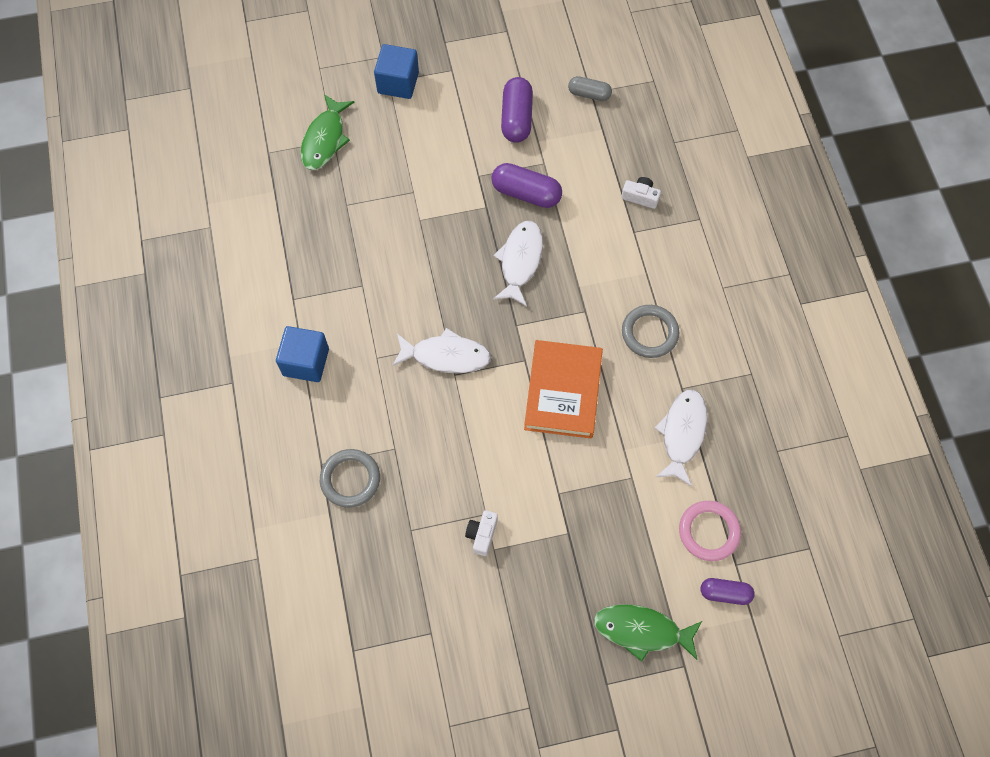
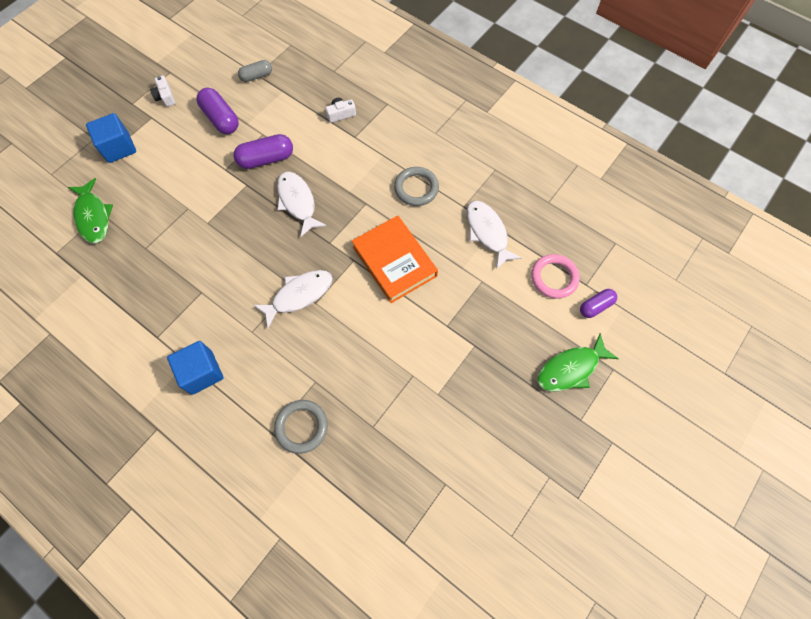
camera: 40 degrees left, 0 degrees up
white camera [465,510,498,556] -> white camera moved to [150,76,175,107]

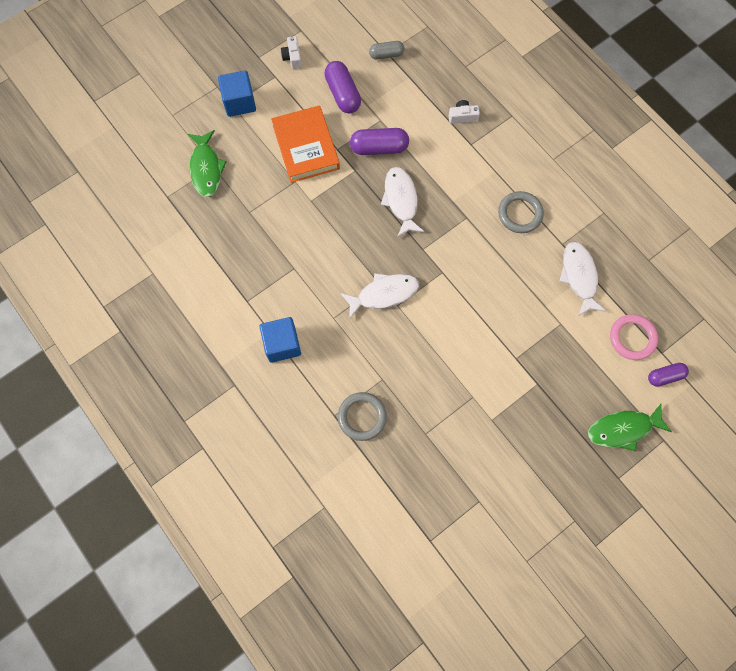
camera: 15 degrees right, 5 degrees up
orange book [352,215,438,303] -> orange book moved to [271,105,340,183]

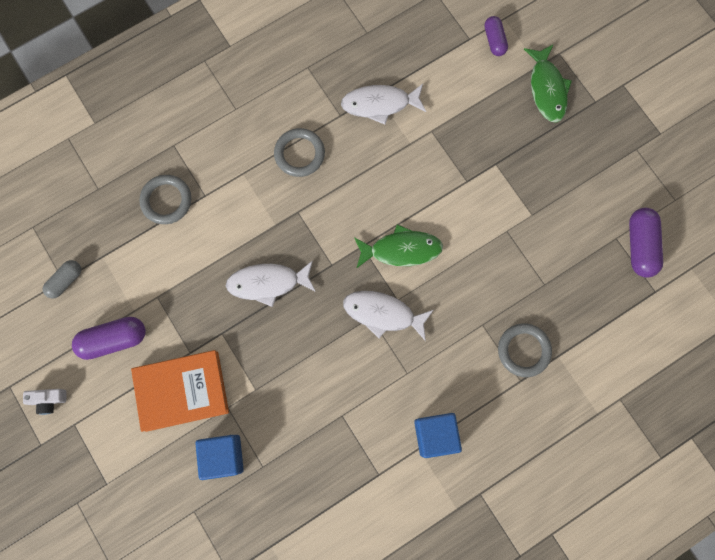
camera: 85 degrees left, 5 degrees up
green fish [188,130,227,197] -> green fish moved to [354,224,443,269]
blue cube [218,71,256,117] -> blue cube moved to [195,435,244,480]
white fish [340,273,419,319] -> white fish turned 60 degrees counterclockwise [343,291,433,341]
purple capsule [350,128,409,155] -> purple capsule moved to [629,208,663,278]
grey capsule [369,41,405,60] -> grey capsule turned 45 degrees clockwise [42,260,81,298]
white camera [449,100,480,124] -> grey ring [139,175,191,224]
pink ring [610,314,658,360] -> none

